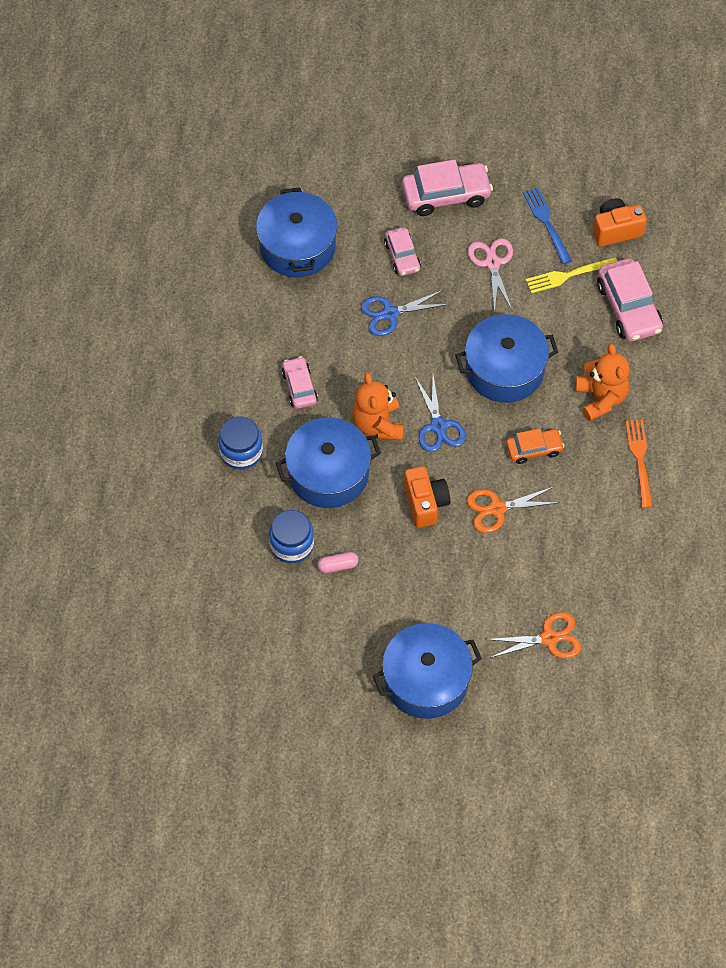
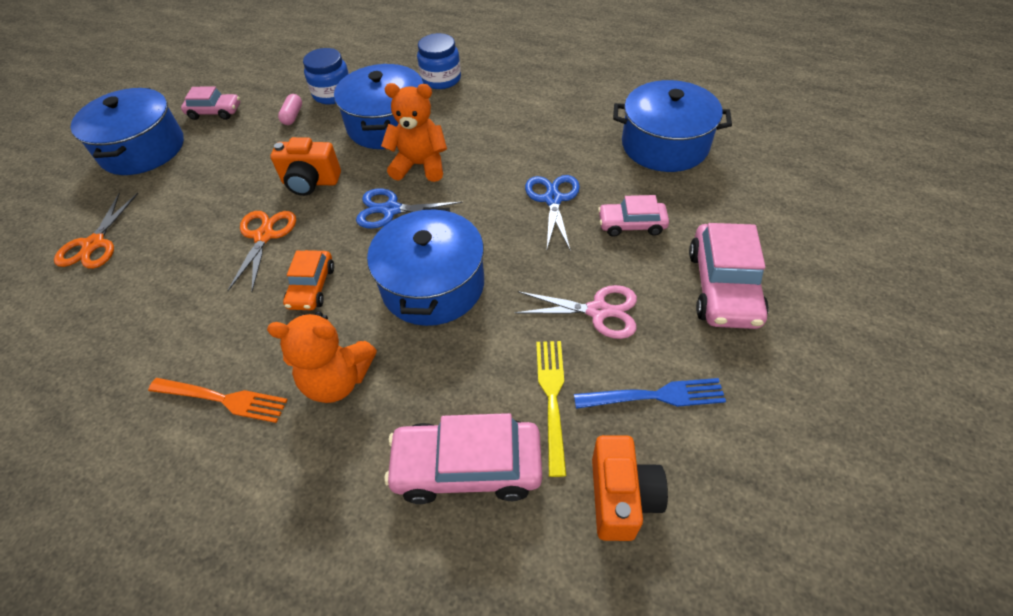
camera: 110 degrees right, 10 degrees down
pink car [282,357,318,409] -> pink car moved to [181,86,240,120]

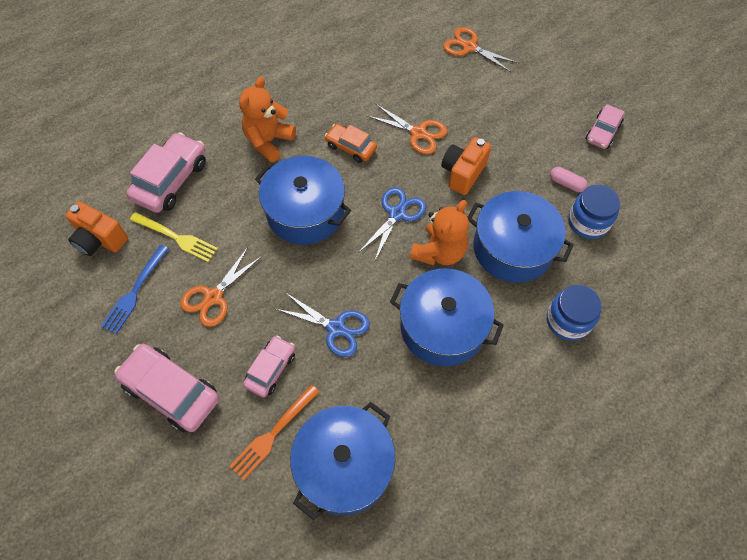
camera: 115 degrees right, 10 degrees up
blue pot [71,88,184,175] -> blue pot moved to [390,268,504,367]
orange fork [148,378,288,423] -> orange fork moved to [229,385,319,480]
pink scissors [515,285,637,339] -> orange scissors [180,247,262,327]

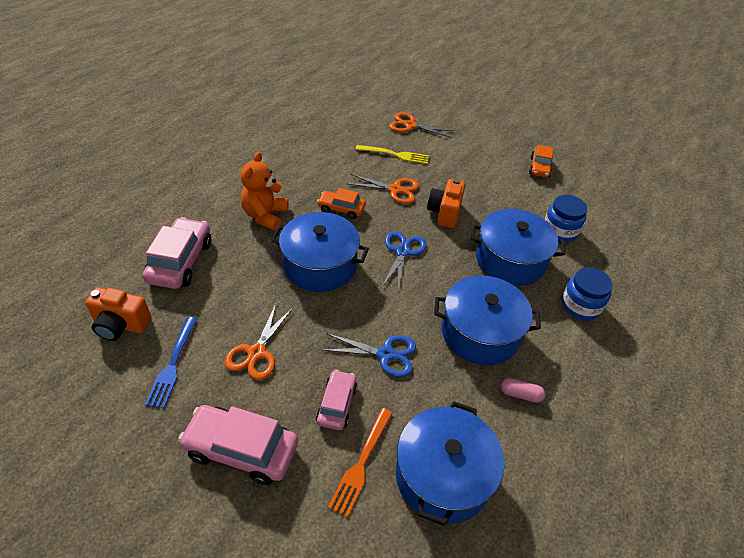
camera: 20 degrees left, 15 degrees down
yellow fork [130,212,218,262] -> yellow fork moved to [355,145,429,164]
orange teddy bear [410,200,469,265] -> none
pink capsule [550,167,588,192] -> pink capsule moved to [501,378,546,403]
pink car [585,104,625,149] -> orange car [529,145,553,178]

